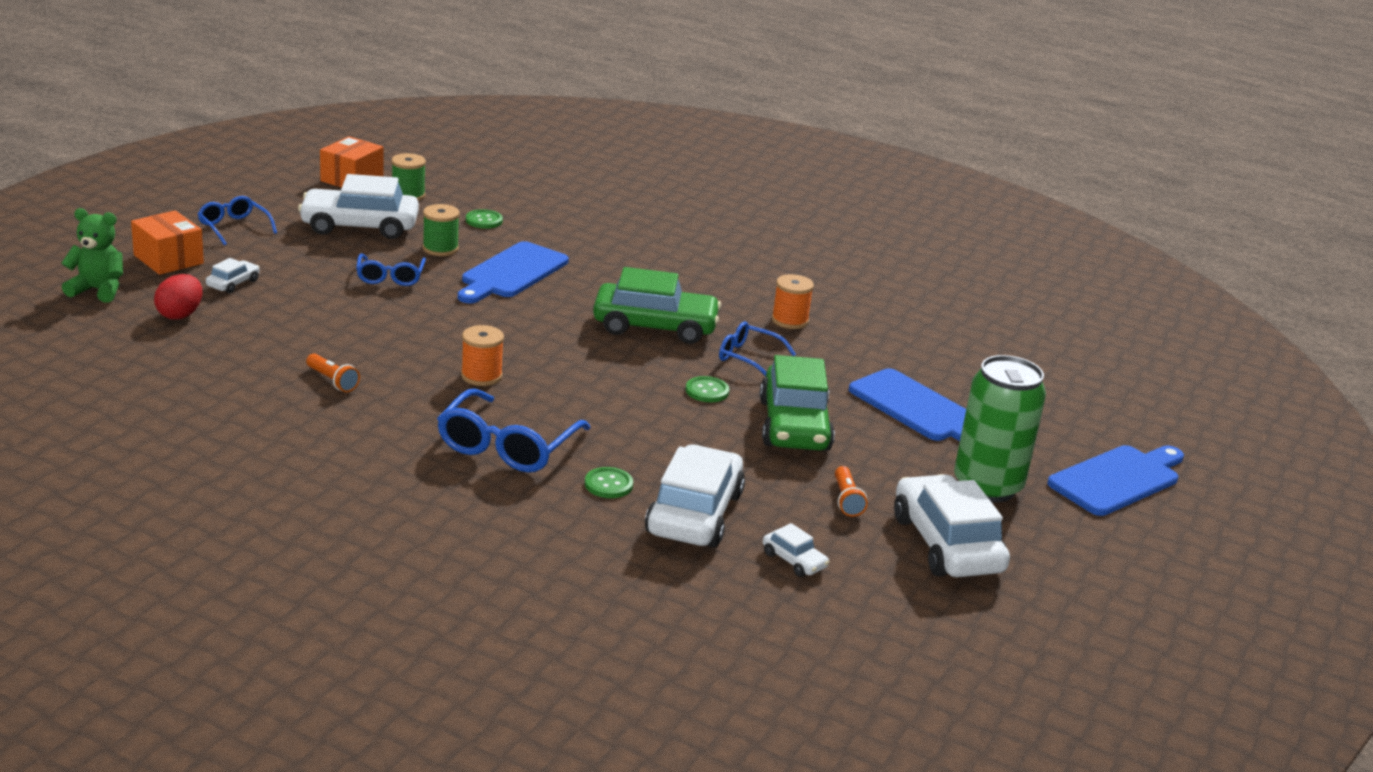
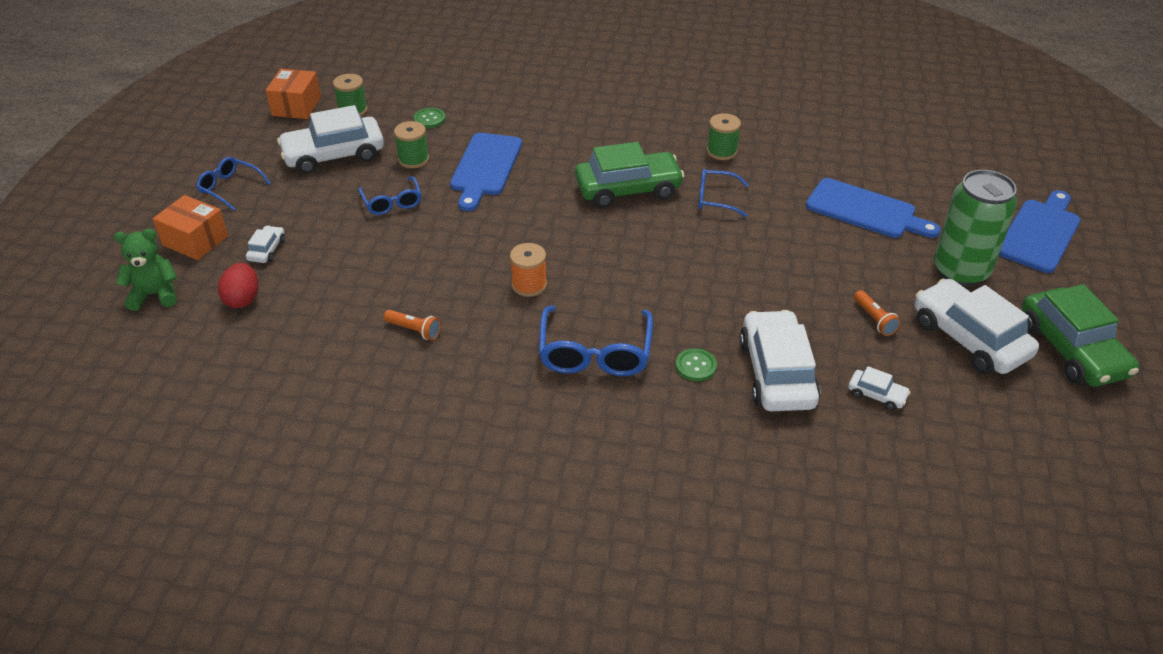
camera: 15 degrees left, 15 degrees up
green button [686,376,729,402] -> none
green car [760,355,835,451] -> green car moved to [1022,284,1139,387]
orange spool [772,274,814,329] -> green spool [707,113,741,160]

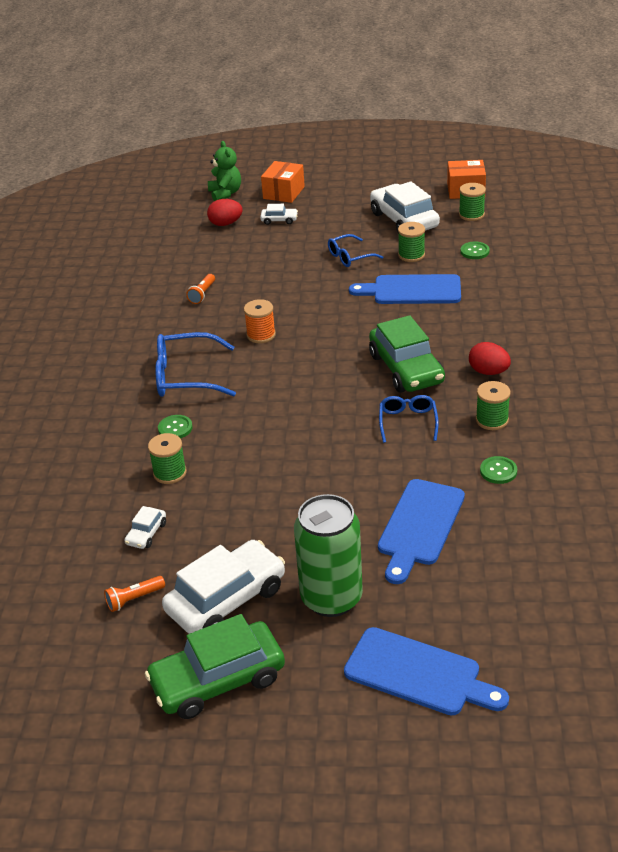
camera: 85 degrees right, 5 degrees down
blue glasses [196,157,271,210] -> none
white car [739,310,821,411] -> green spool [148,433,187,484]
orange flashlight [854,290,901,336] -> orange flashlight moved to [104,576,165,612]
none -> red egg [469,342,511,375]
none -> green button [480,456,517,484]

